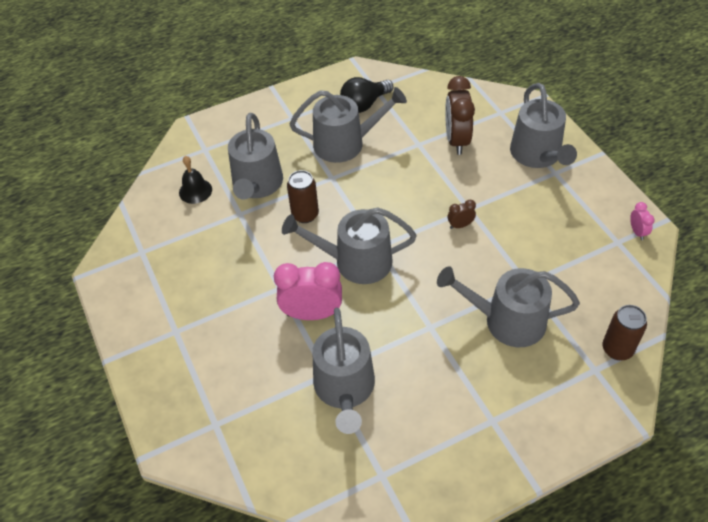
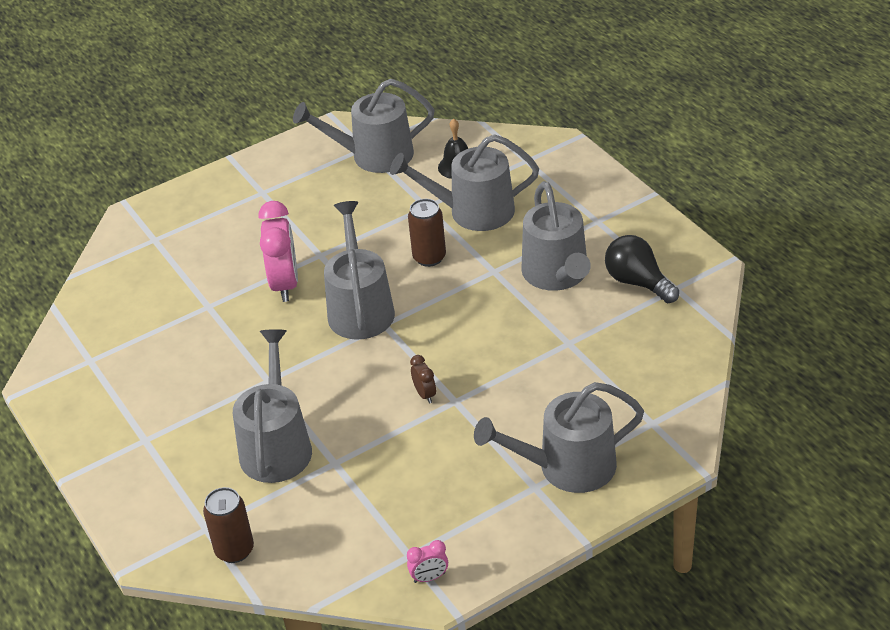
camera: 85 degrees right, 10 degrees down
grey watering can [313,308,375,434] -> grey watering can moved to [293,79,434,173]
brown clock [445,76,475,155] -> none

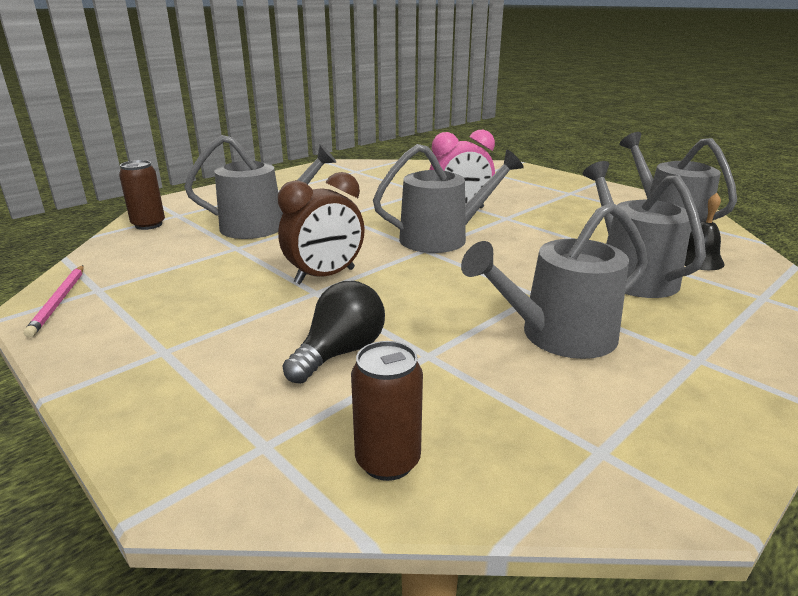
camera: 75 degrees right, 15 degrees down
pink clock [407,540,448,583] -> pink pencil [24,265,84,337]
brown can [408,199,446,267] -> brown can moved to [351,341,423,481]
brown clock [410,355,436,403] -> brown clock [278,172,365,284], size x2.15
grey watering can [474,382,644,493] -> none
black light bulb [605,235,679,303] -> black light bulb moved to [283,281,385,384]

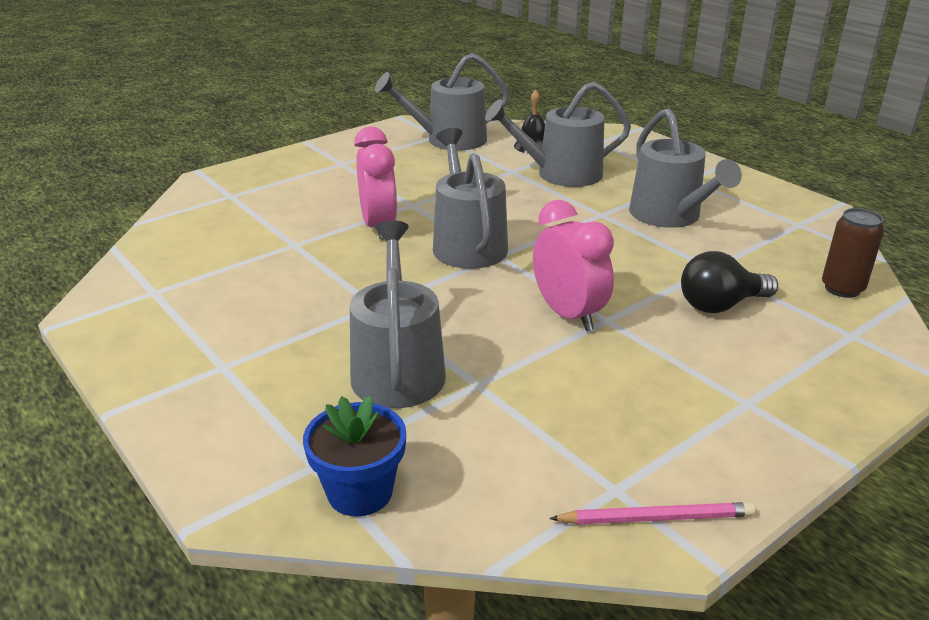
camera: 85 degrees left, 5 degrees up
brown can [119,160,165,230] -> blue flower pot [303,396,406,516]
brown clock [278,172,365,284] -> pink clock [533,200,614,331]
black light bulb [283,281,385,384] -> black light bulb turned 60 degrees counterclockwise [681,251,778,313]

